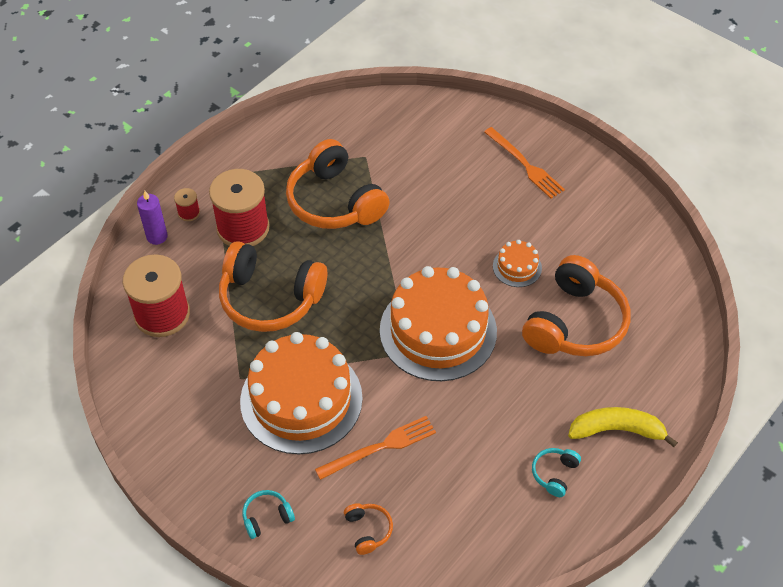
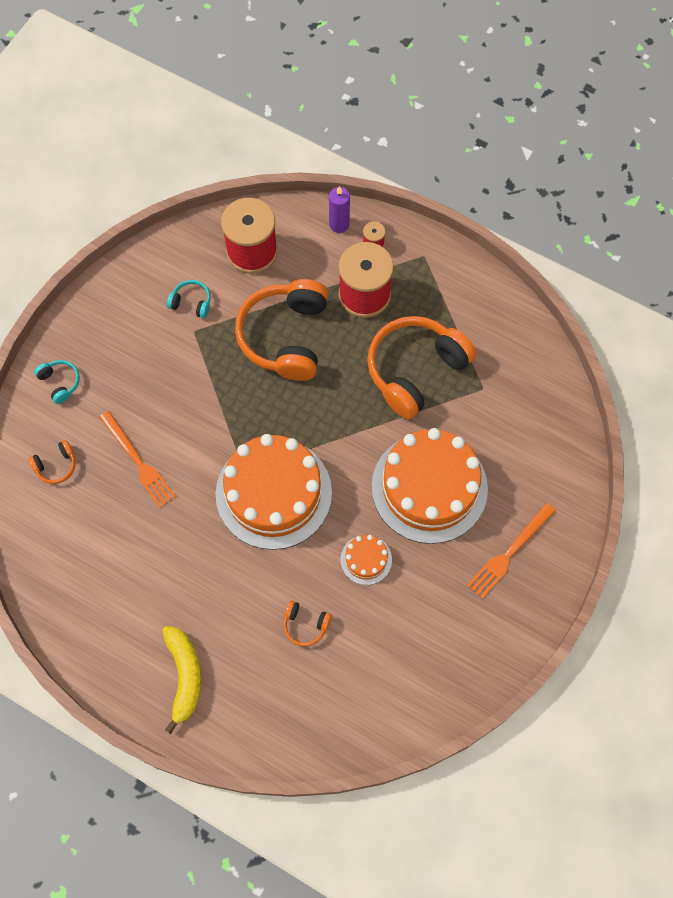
camera: 80 degrees right, 15 degrees up
orange cake [240,332,363,454] -> orange cake moved to [372,428,488,544]
orange headphones [522,255,631,356] -> orange headphones [283,601,331,646], size x0.43
turquoise headphones [532,448,581,497] -> turquoise headphones moved to [167,280,211,318]

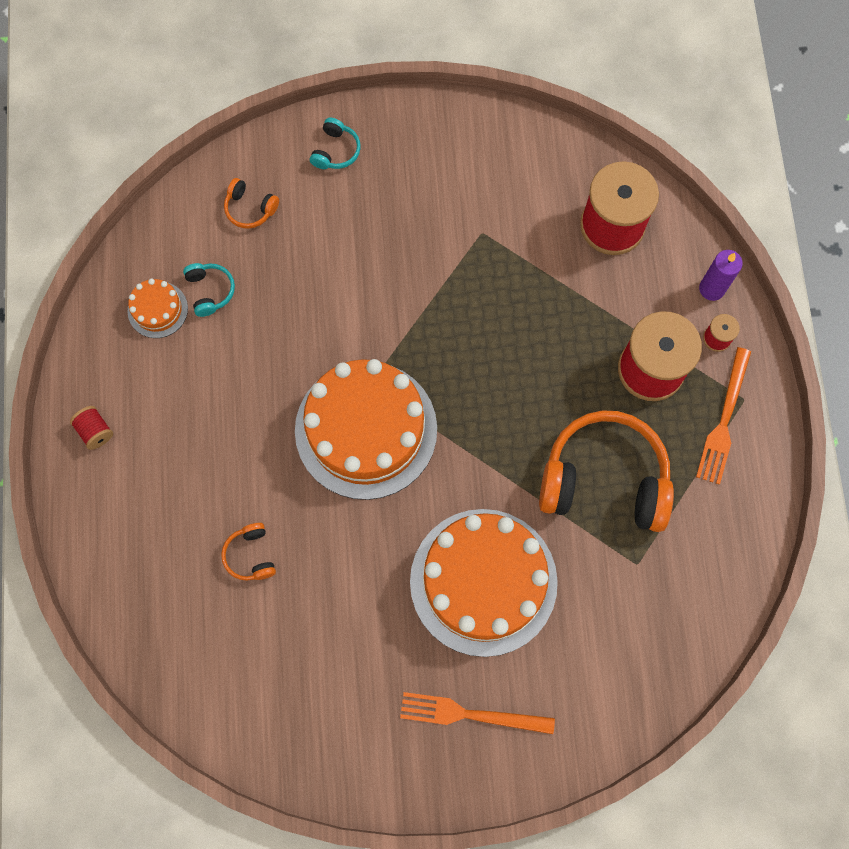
camera: 55 degrees right, 5 degrees up
orange fork [99,411,176,508] -> orange fork moved to [696,347,751,485]
yellow banana [162,626,201,734] -> none
turquoise headphones [167,280,211,318] -> turquoise headphones moved to [183,263,235,317]
orange headphones [235,279,328,381] -> none
orange cake [341,535,392,585] -> orange cake moved to [128,278,188,338]
none -> red spool [70,406,113,450]

